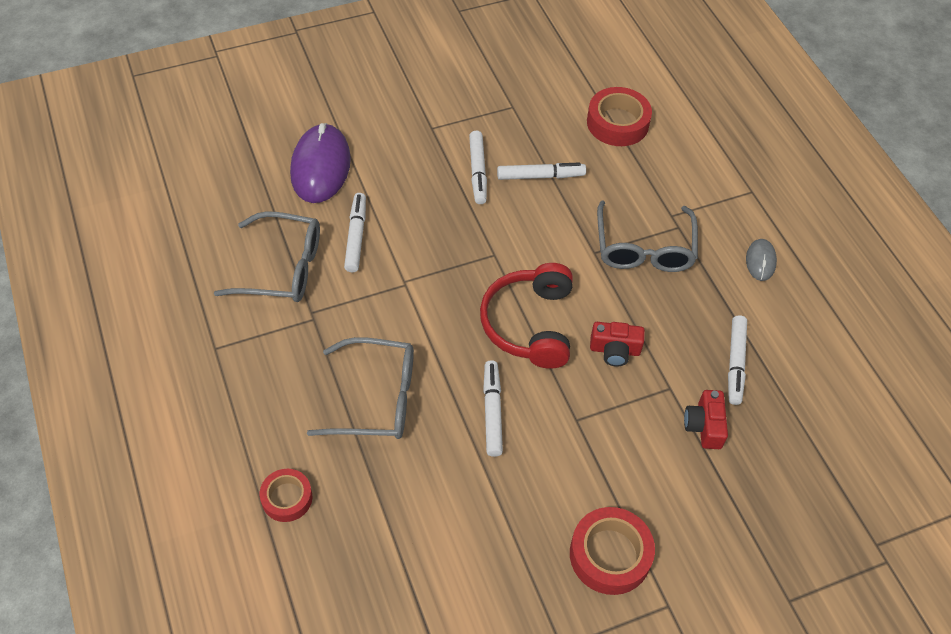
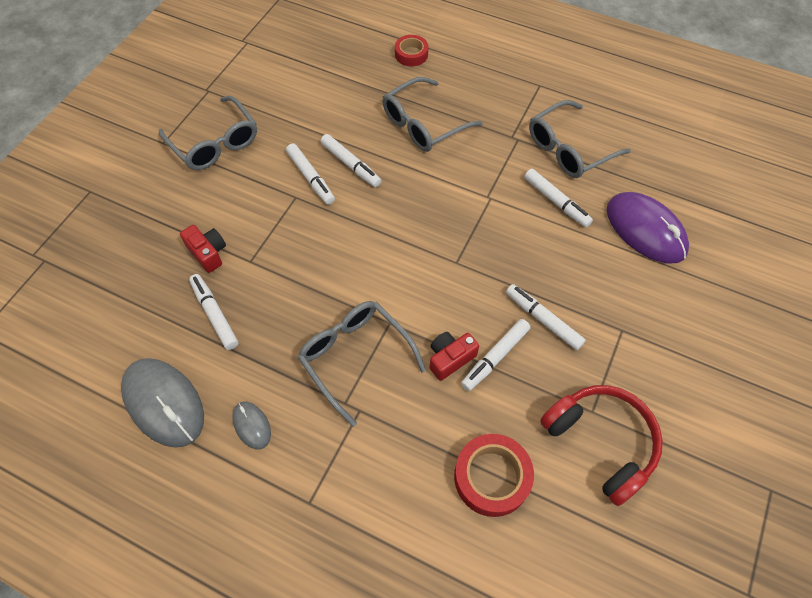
camera: 140 degrees right, 5 degrees up
red headphones [480,263,573,369] -> red headphones moved to [540,385,663,506]
red tape [570,507,655,595] -> grey glasses [159,96,257,170]
red camera [590,322,645,367] -> red camera moved to [430,332,479,381]
none -> grey mouse [121,358,204,448]
none -> white marker [286,143,335,205]

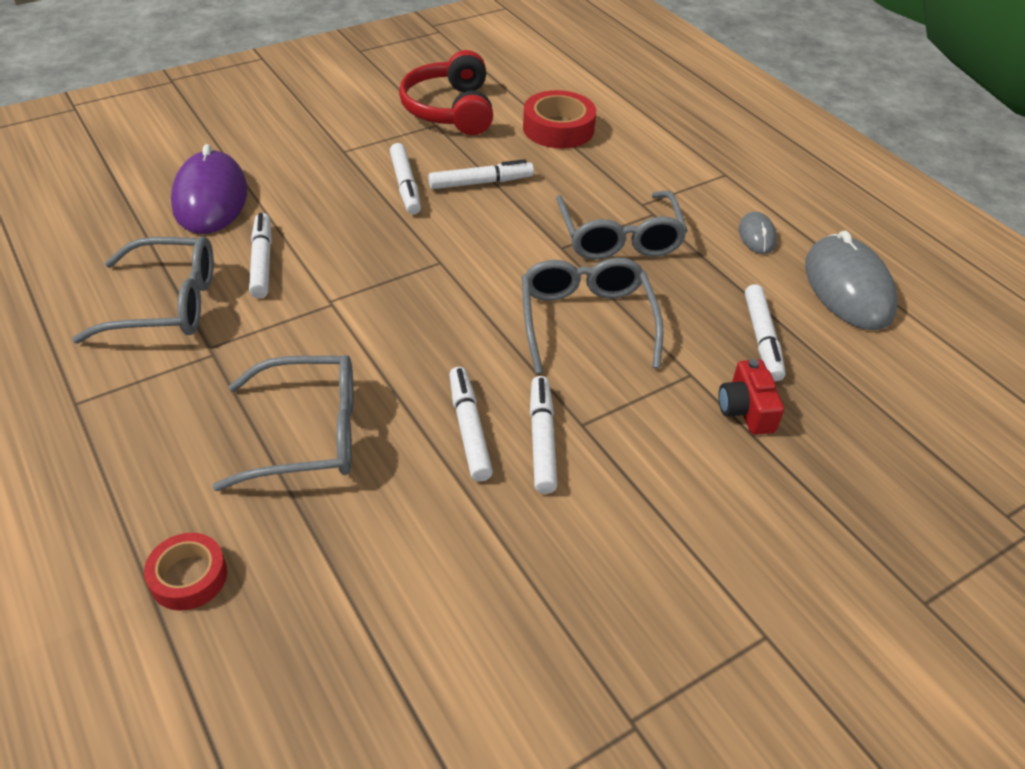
camera: 150 degrees left, 15 degrees down
grey glasses [159,96,257,170] -> grey glasses moved to [522,258,664,374]
red camera [430,332,479,381] -> none

